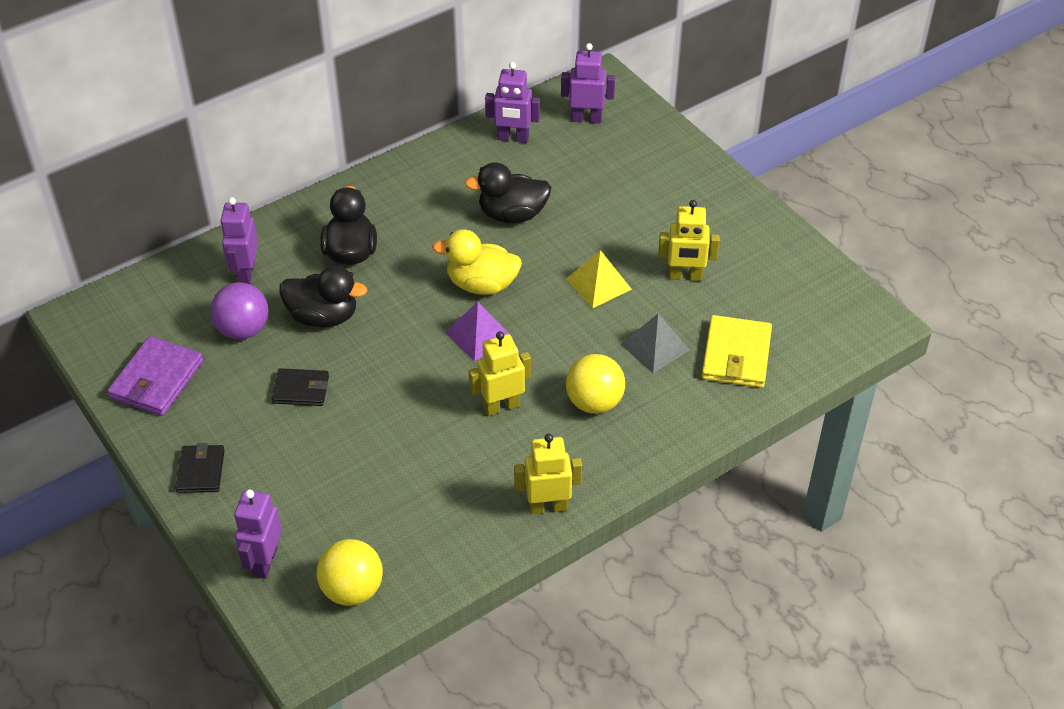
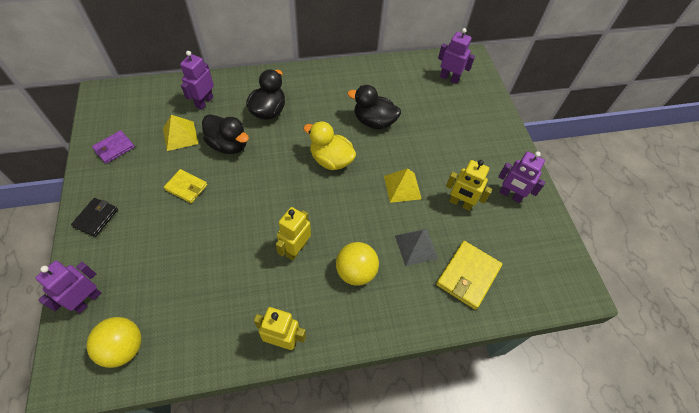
camera: 20 degrees right, 10 degrees up
purple wallet [107,336,203,416] -> purple wallet [92,130,135,164], size x0.64
purple ball [210,282,268,340] -> yellow pyramid [163,115,198,151]
black wallet [272,368,329,406] -> yellow wallet [164,169,207,203]
purple pyramid [445,302,513,361] -> none
yellow robot [469,331,531,416] -> yellow robot turned 60 degrees counterclockwise [276,207,311,261]
purple robot [485,62,540,143] -> purple robot moved to [498,151,545,203]

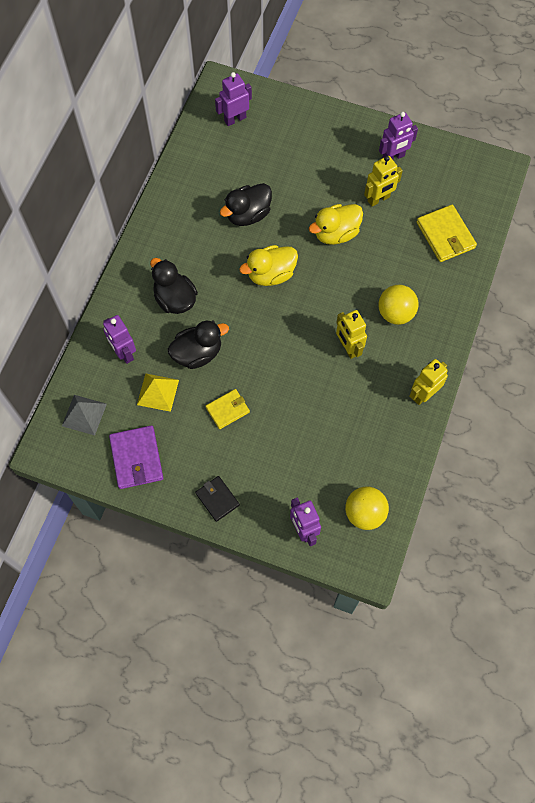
camera: 55 degrees left, 10 degrees up
purple wallet [92,130,135,164] -> purple wallet [109,426,163,489], size x1.56
yellow pyramid [384,168,421,203] -> yellow duck [309,204,363,245]
grey pyramid [395,229,438,266] -> grey pyramid moved to [62,395,107,436]

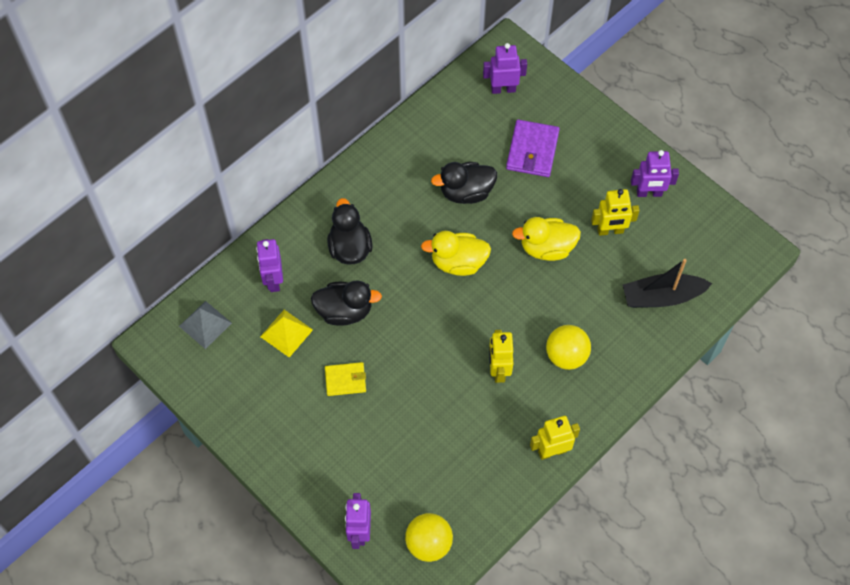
camera: 25 degrees right, 5 degrees down
purple wallet [109,426,163,489] -> purple wallet moved to [506,119,560,177]
black wallet [195,476,240,522] -> none
yellow wallet [417,205,477,262] -> black boat [623,259,712,308]

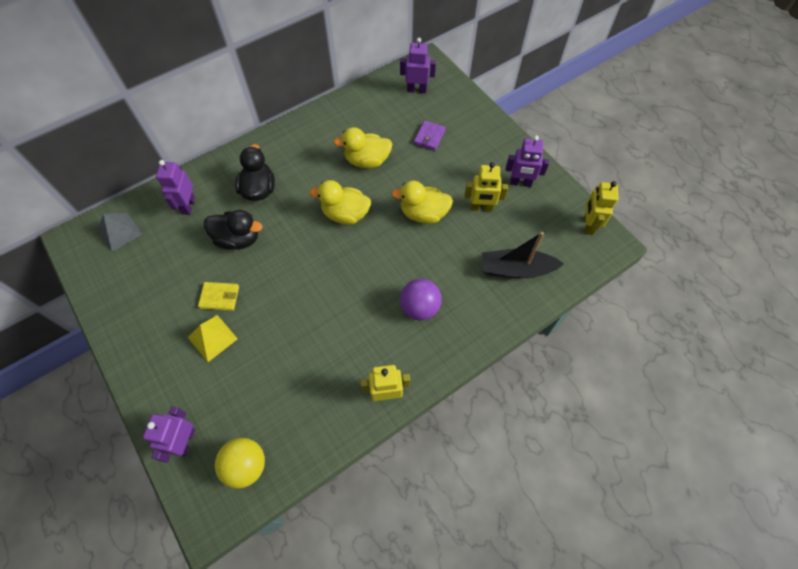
camera: 10 degrees right, 0 degrees up
yellow pyramid [260,310,313,358] -> yellow pyramid moved to [188,315,238,362]
black duck [431,162,497,204] -> yellow duck [333,127,392,168]
yellow robot [489,330,513,383] -> yellow robot moved to [584,181,619,235]
purple wallet [506,119,560,177] -> purple wallet [414,121,446,151], size x0.64
yellow ball [546,325,591,370] -> purple ball [400,279,442,320]

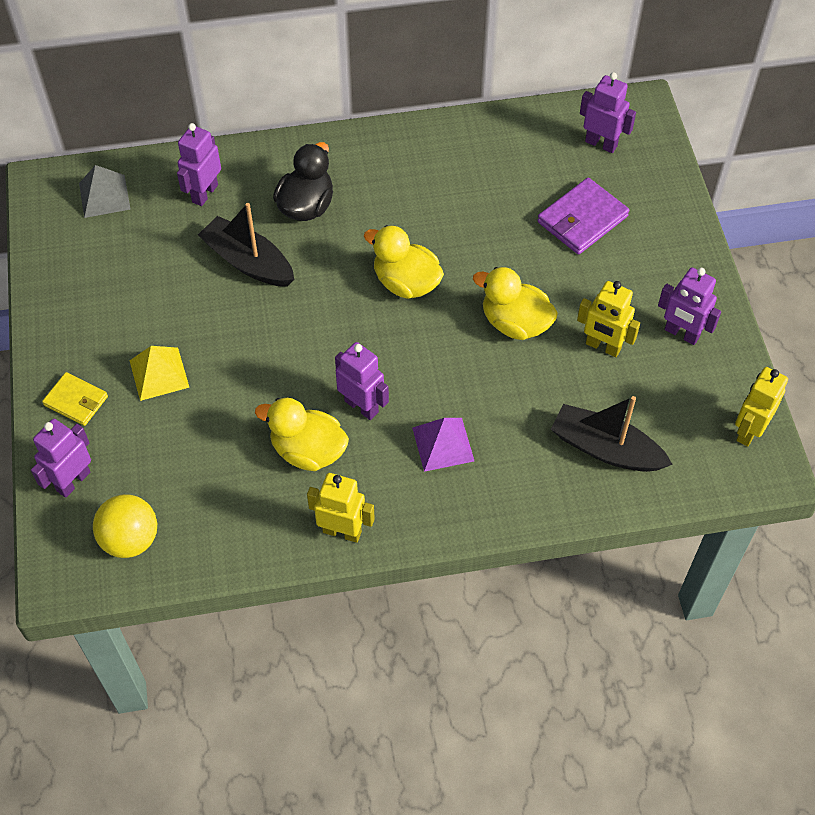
camera: 25 degrees right, 5 degrees down
yellow wallet [198,282,239,311] -> yellow wallet moved to [42,372,108,426]
black duck [204,210,262,250] -> black boat [198,203,294,287]
yellow duck [333,127,392,168] -> yellow duck moved to [255,398,349,471]
purple ball [400,279,442,320] -> purple pyramid [412,418,474,472]
purple wallet [414,121,446,151] -> purple wallet [537,177,629,255], size x1.56
none -> purple robot [335,342,389,420]

